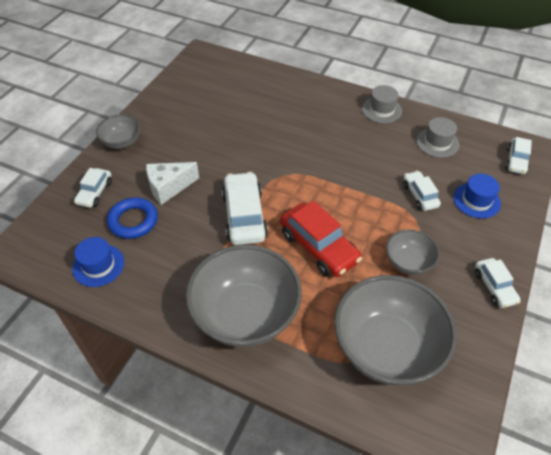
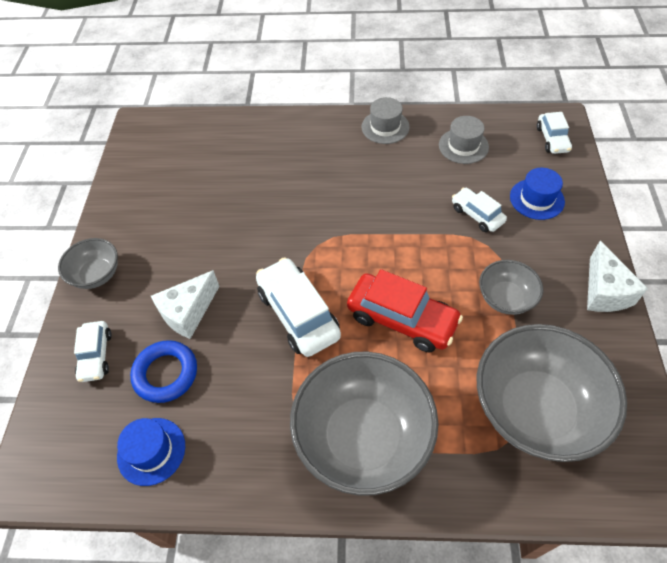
camera: 20 degrees left, 5 degrees up
white car [475,258,521,308] -> white cheese [587,241,648,312]

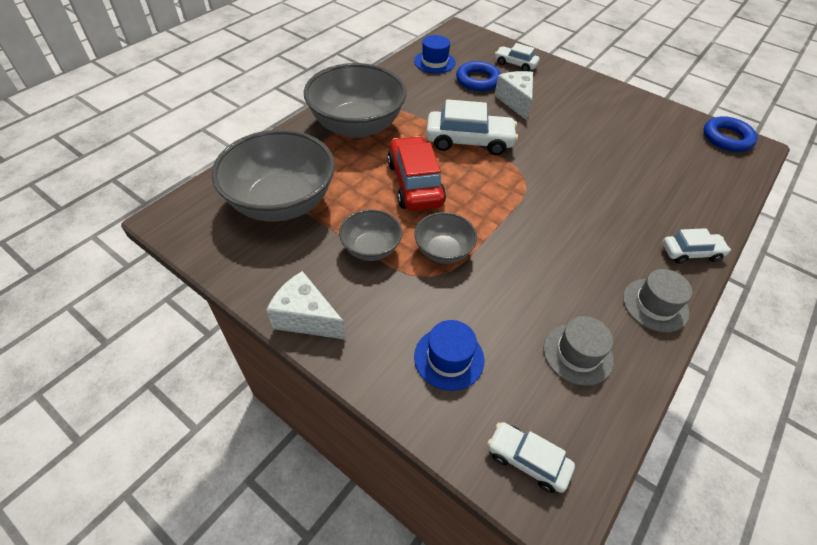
camera: 120 degrees right, 5 degrees down
grey bowl [58,238,118,289] -> grey bowl moved to [414,212,477,264]
red car [347,269,463,353] -> red car turned 105 degrees clockwise [387,136,446,211]
white car [452,187,507,232] -> white car moved to [662,228,731,264]
none -> blue ring [704,116,758,152]

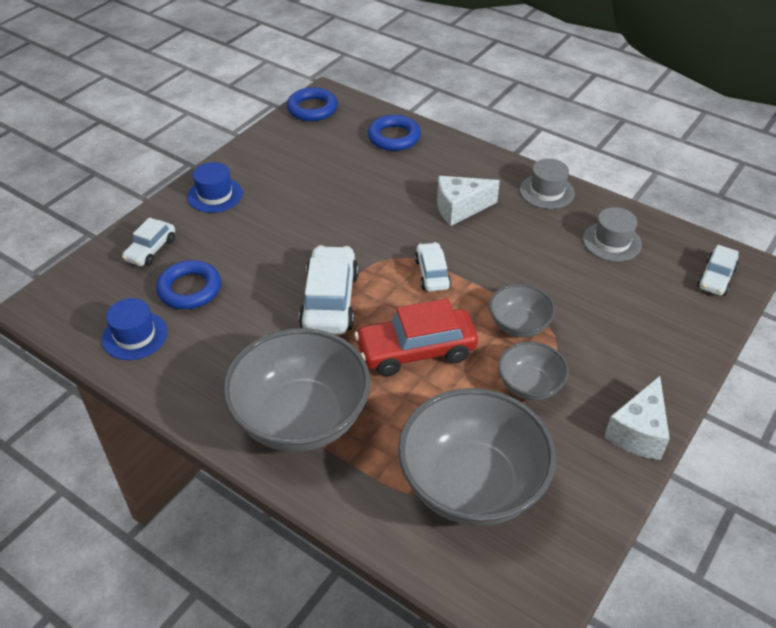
camera: 90 degrees left, 5 degrees down
blue hat [414,320,484,391] -> blue hat moved to [187,162,243,213]
white cheese [494,71,533,120] -> white cheese moved to [437,176,500,226]
white car [662,228,731,264] -> white car moved to [415,242,451,292]
none -> blue ring [368,115,421,151]

